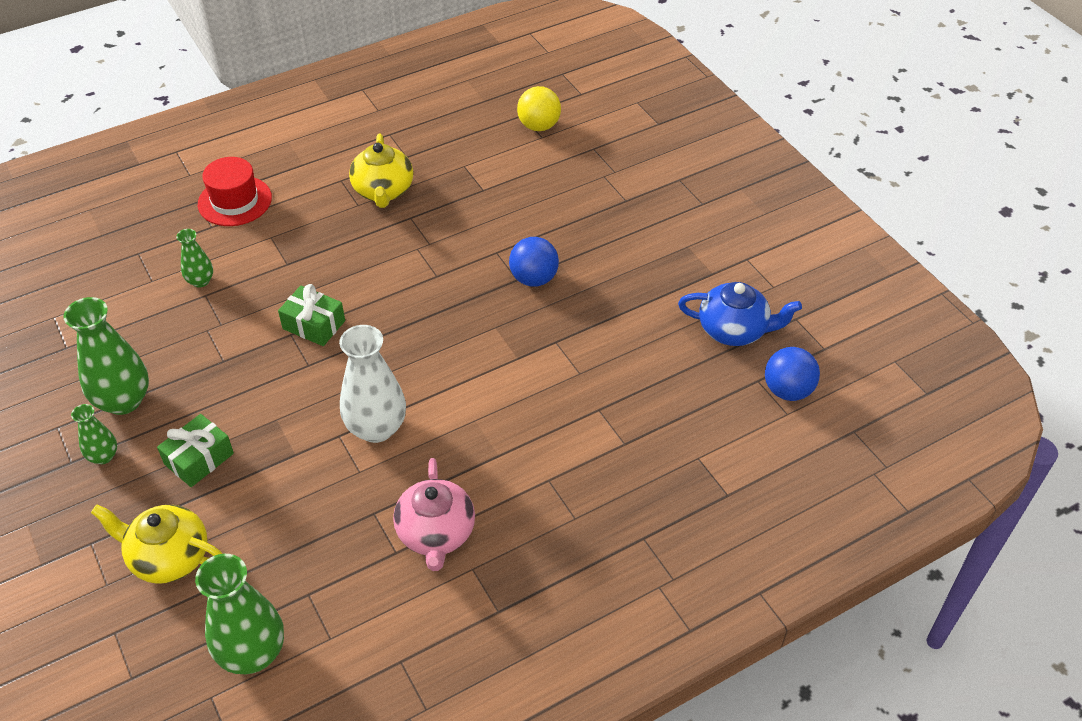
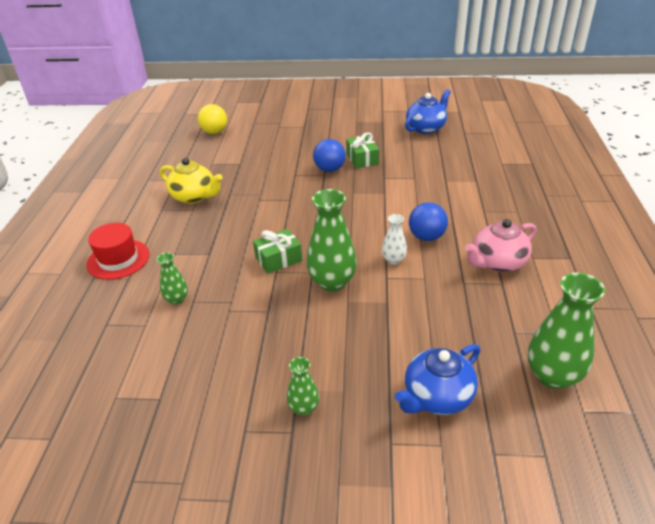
camera: 55 degrees left, 10 degrees down
green vase [63,297,149,415] -> green vase moved to [307,189,357,292]
yellow teapot [91,504,223,584] -> blue teapot [395,344,480,415]
green gift [157,414,234,487] -> green gift moved to [346,132,379,169]
white vase [339,325,406,443] -> white vase [382,214,407,265], size x0.53
pink teapot [393,458,475,571] -> pink teapot turned 120 degrees clockwise [465,219,536,272]
blue ball [765,347,820,401] -> blue ball moved to [409,202,448,241]

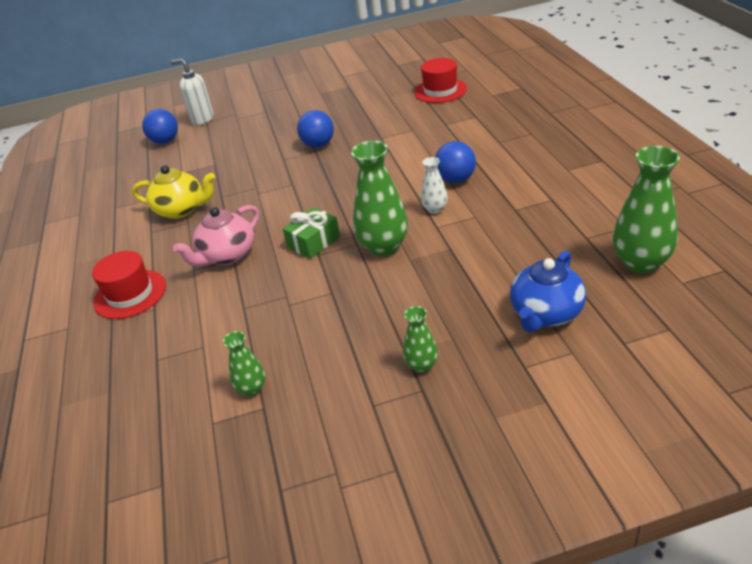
camera: 15 degrees left, 0 degrees up
green vase [157,252,188,305] -> green vase moved to [223,331,265,396]
yellow ball [198,104,227,134] -> blue ball [142,109,178,144]
green gift [346,132,379,169] -> none
blue teapot [405,89,451,134] -> none
pink teapot [465,219,536,272] -> pink teapot moved to [173,205,259,267]
none -> white soap dispenser [171,59,214,125]
none -> red hat [414,58,467,103]

